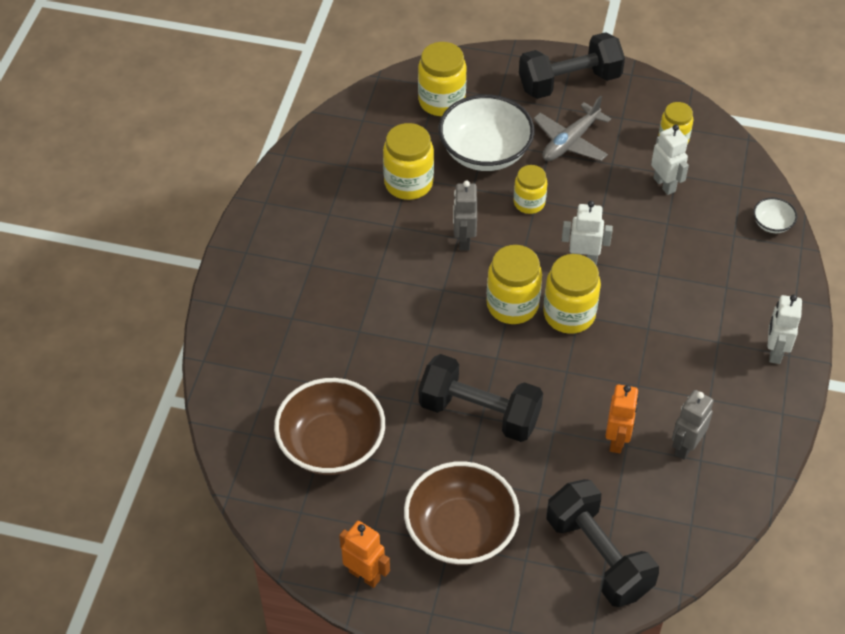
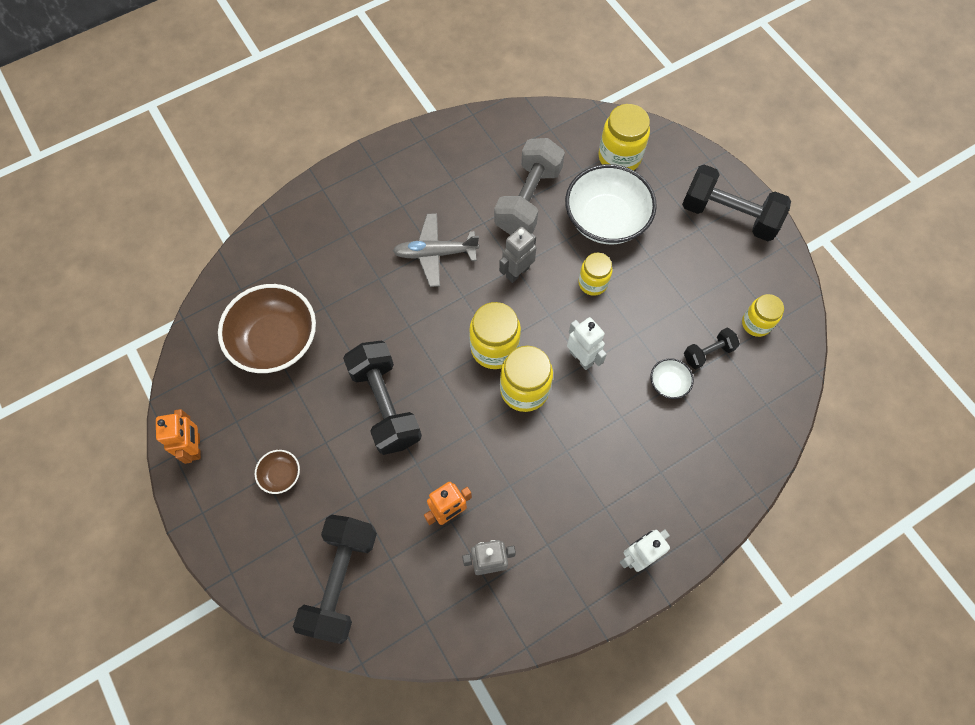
camera: 45 degrees right, 15 degrees up
yellow jar [383,123,434,200] -> grey dumbbell [494,138,565,235]
brown bowl [404,461,520,565] -> brown bowl [255,450,300,494], size x0.44
grey plane [533,95,611,161] -> grey plane moved to [393,213,479,287]
white robot [651,124,689,195] -> black dumbbell [684,328,740,369]
white bowl [753,197,797,233] -> white bowl moved to [650,358,694,399]

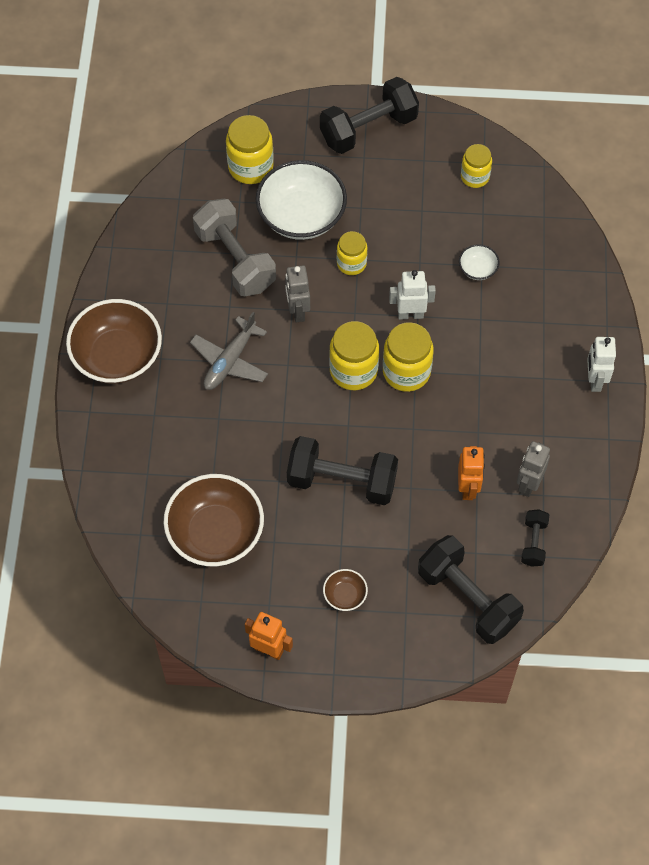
camera: 55 degrees left, 5 degrees down
black dumbbell [684,328,740,369] -> black dumbbell moved to [521,509,549,567]
none -> brown bowl [66,299,162,384]

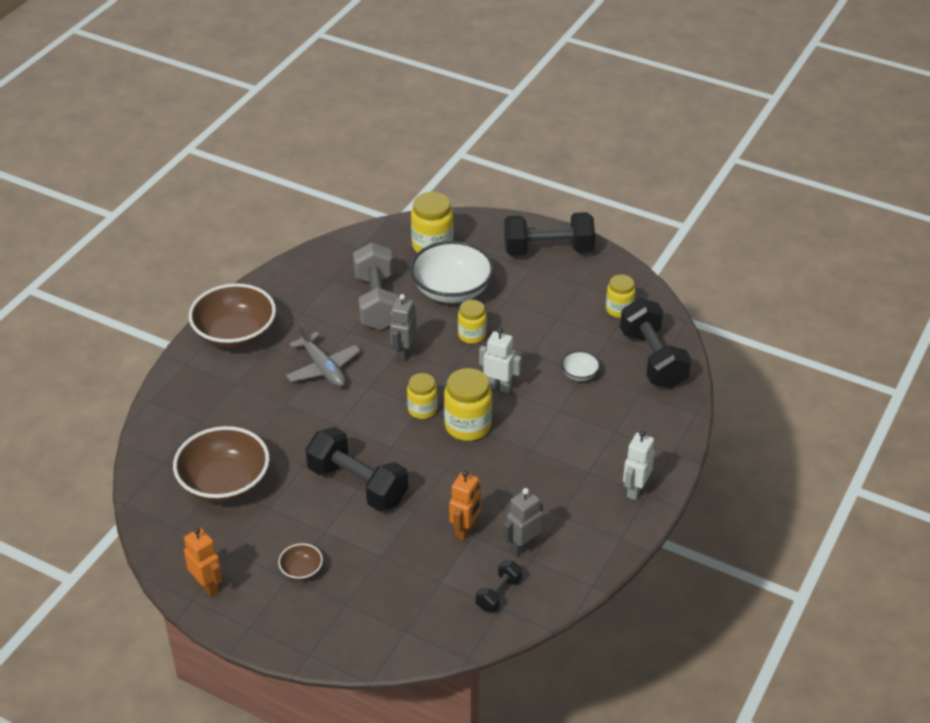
camera: 25 degrees right, 20 degrees down
grey plane [190,312,268,390] -> grey plane turned 90 degrees counterclockwise [286,324,361,387]
yellow jar [329,321,379,390] -> yellow jar [407,373,438,419], size x0.64
black dumbbell [418,535,524,644] -> black dumbbell moved to [620,298,691,388]

